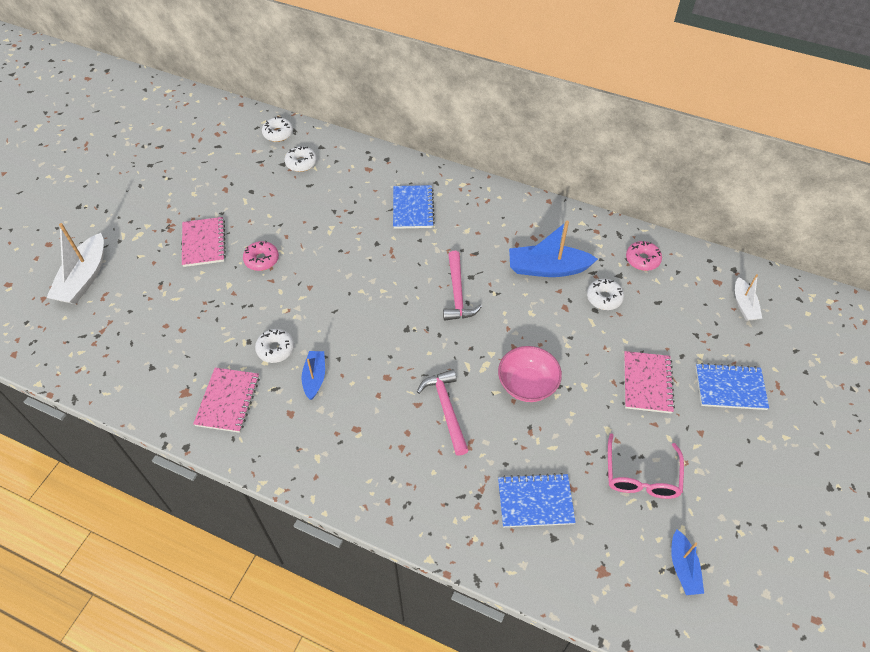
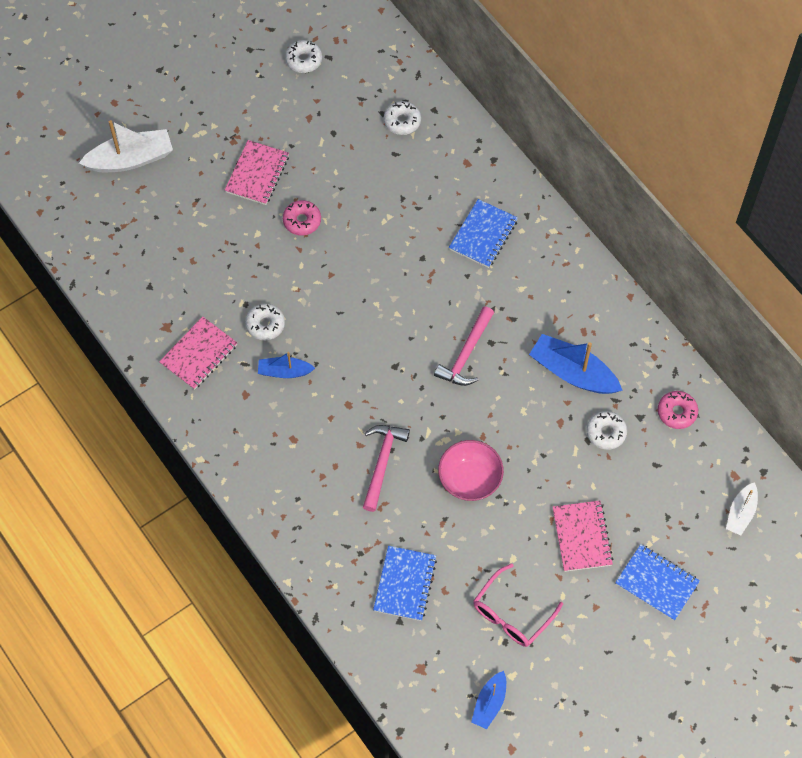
camera: 30 degrees right, 10 degrees up
white boat [46,223,104,304] -> white boat turned 150 degrees counterclockwise [79,120,173,172]
white donut [262,117,293,142] -> white donut moved to [285,40,322,73]
blue boat [302,351,325,400] -> blue boat turned 120 degrees counterclockwise [258,352,315,378]
blue notebook [498,473,576,527] -> blue notebook turned 75 degrees clockwise [373,546,437,621]
pink notebook [624,351,675,413] -> pink notebook turned 45 degrees counterclockwise [553,501,613,572]

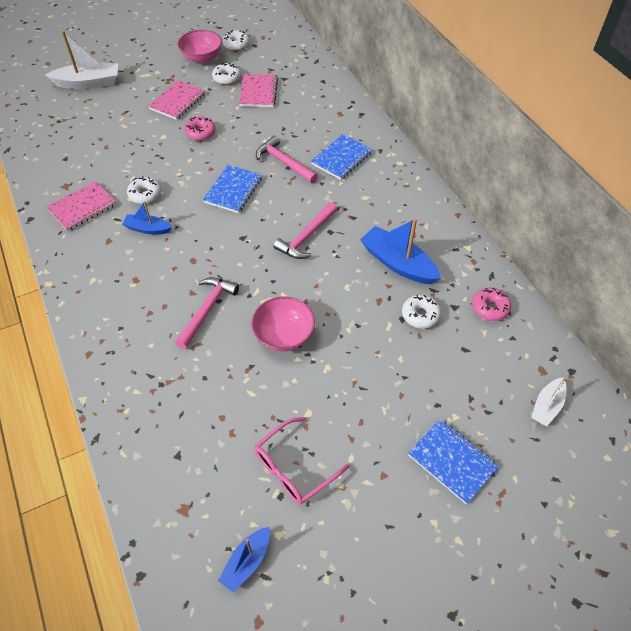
camera: 10 degrees right, 10 degrees down
blue notebook [373,546,437,621] -> blue notebook moved to [203,165,262,213]
white donut [384,101,421,135] -> white donut moved to [212,62,241,85]
pink notebook [553,501,613,572] -> pink notebook moved to [239,74,278,107]
none -> pink bowl [177,30,222,63]
none -> pink hammer [256,135,318,183]

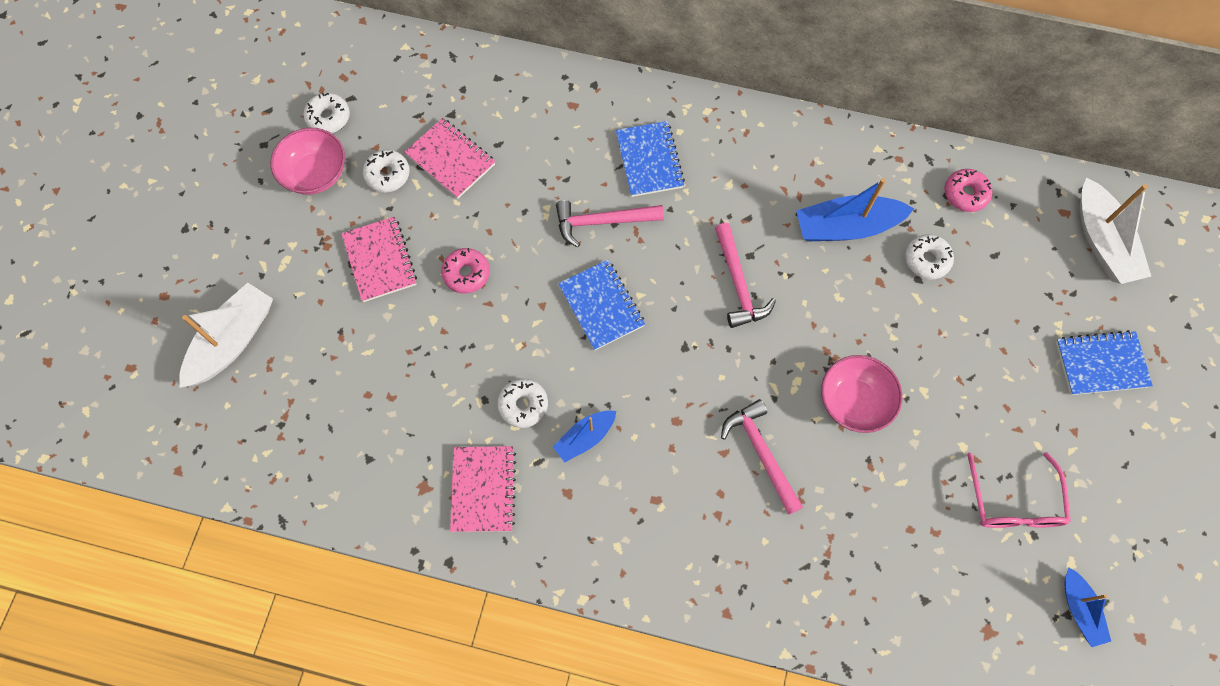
camera: 50 degrees left, 15 degrees up
white boat [531,377,566,426] -> white boat [1080,177,1151,284], size x1.73

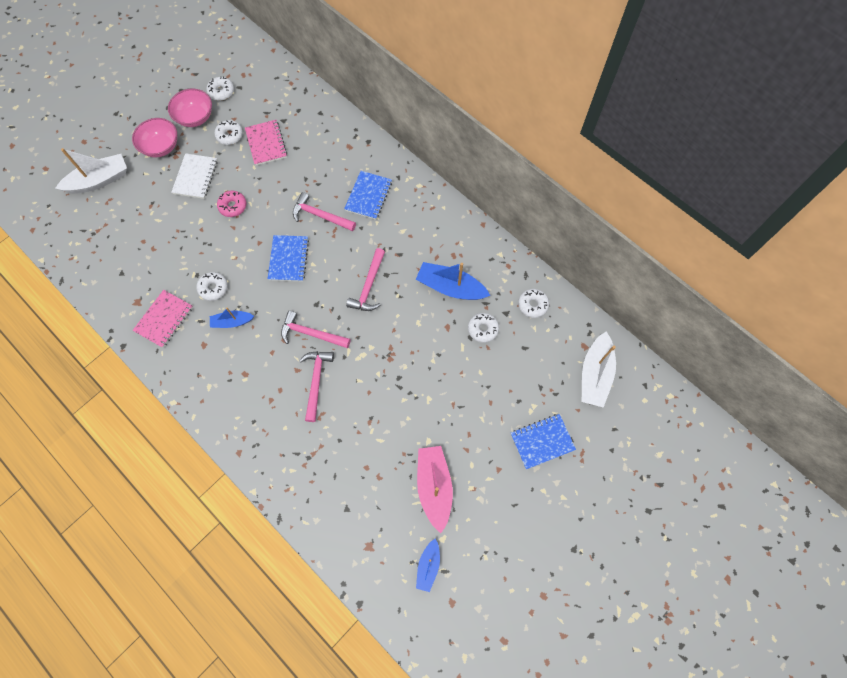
camera: 30 degrees right, 0 degrees up
pink notebook [341,216,417,302] -> white notebook [171,153,218,199]
pink bowl [821,355,902,433] -> pink bowl moved to [132,118,177,157]
pink donut [945,169,992,212] -> white donut [518,289,549,318]
pink glasses [967,452,1071,528] -> pink boat [417,446,453,533]
blue notebook [1056,330,1153,395] -> blue notebook turned 45 degrees counterclockwise [511,414,576,469]
none -> pink hammer [281,311,351,348]

